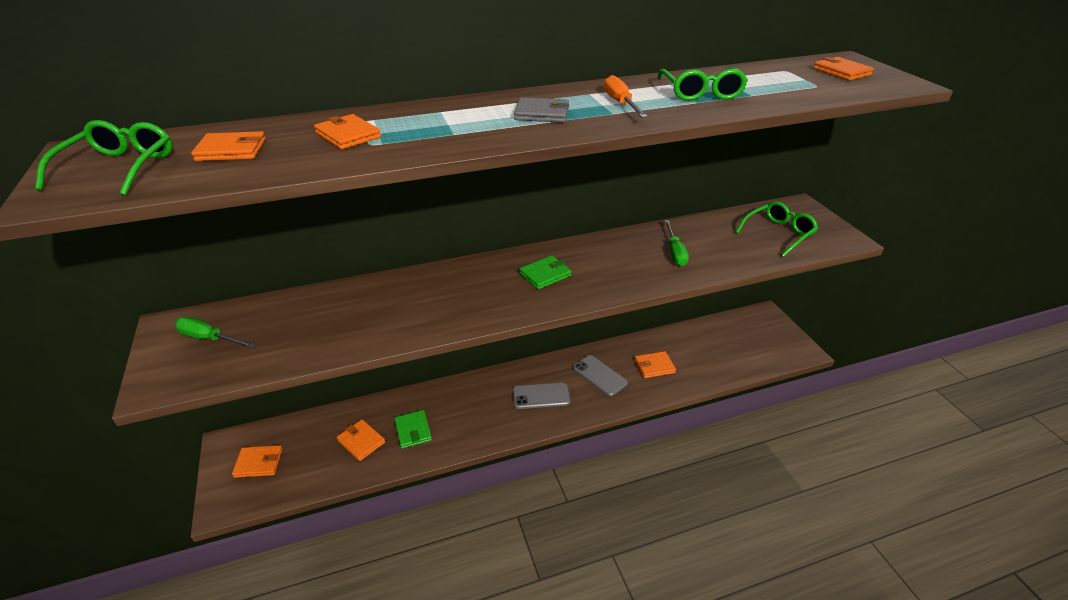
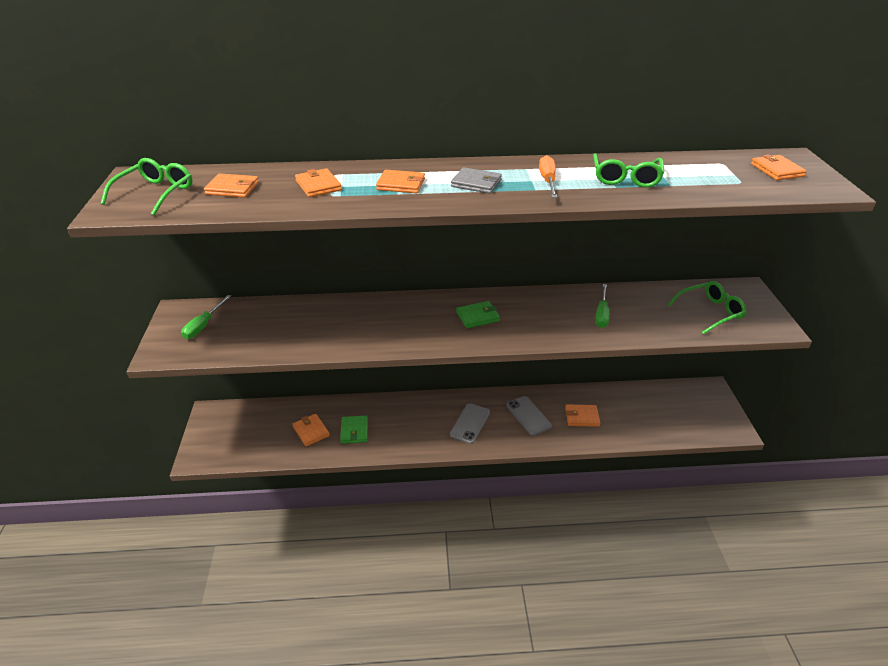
camera: 15 degrees right, 0 degrees up
green screwdriver [175,317,256,348] -> green screwdriver turned 105 degrees counterclockwise [181,295,231,339]
orange wallet [232,445,282,478] -> orange wallet moved to [376,170,425,193]
grey phone [513,383,570,409] -> grey phone turned 75 degrees counterclockwise [450,403,490,444]

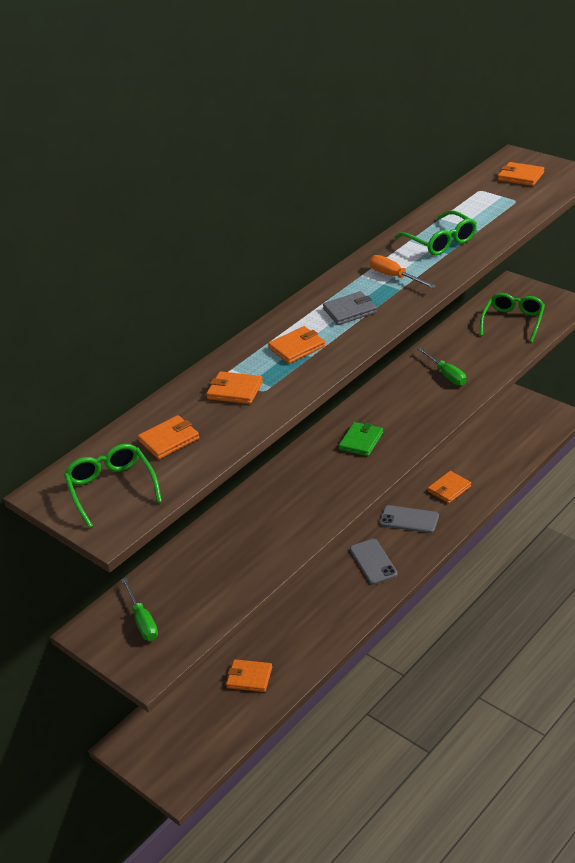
camera: 40 degrees left, 0 degrees up
green wallet [340,416,368,444] -> none

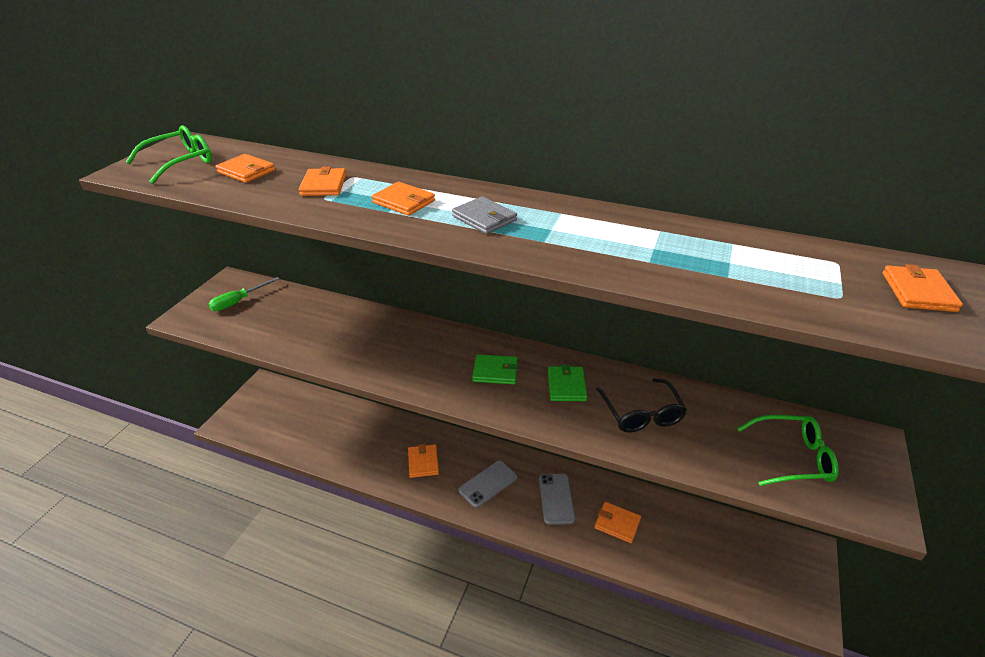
camera: 65 degrees right, 0 degrees up
orange wallet [226,659,272,692] -> orange wallet moved to [408,444,439,478]
orange screwdriver [369,255,436,288] -> none
green glasses [395,211,477,255] -> none
green screwdriver [417,347,467,385] -> black glasses [596,378,687,433]
none -> green wallet [548,365,587,401]

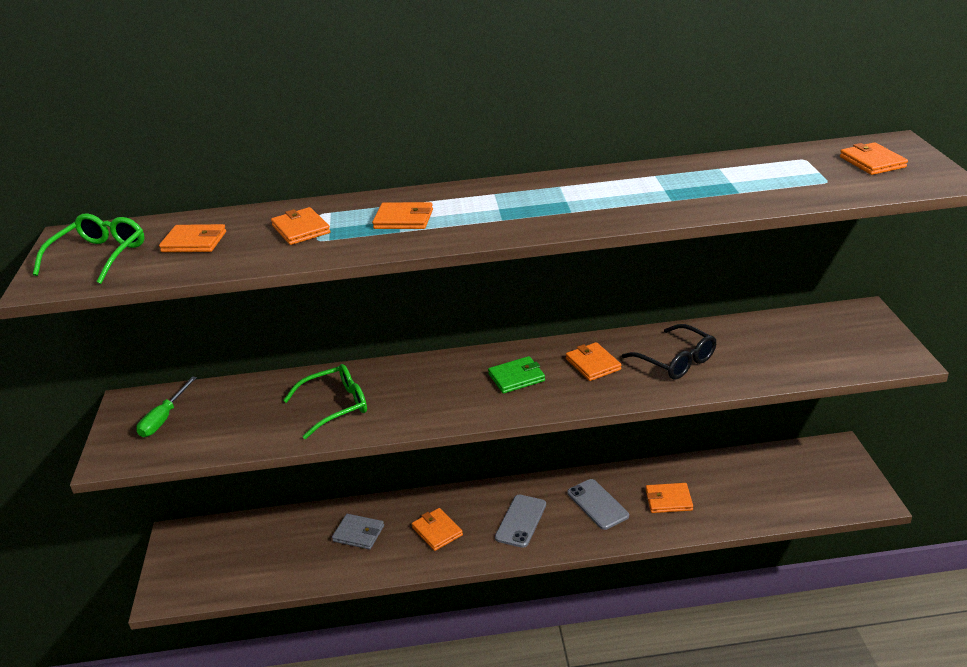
camera: 25 degrees left, 5 degrees down
grey wallet [452,196,517,234] -> grey wallet moved to [332,514,384,550]
green wallet [548,365,587,401] -> orange wallet [566,342,621,381]
green glasses [737,415,839,486] -> green glasses moved to [283,364,367,439]

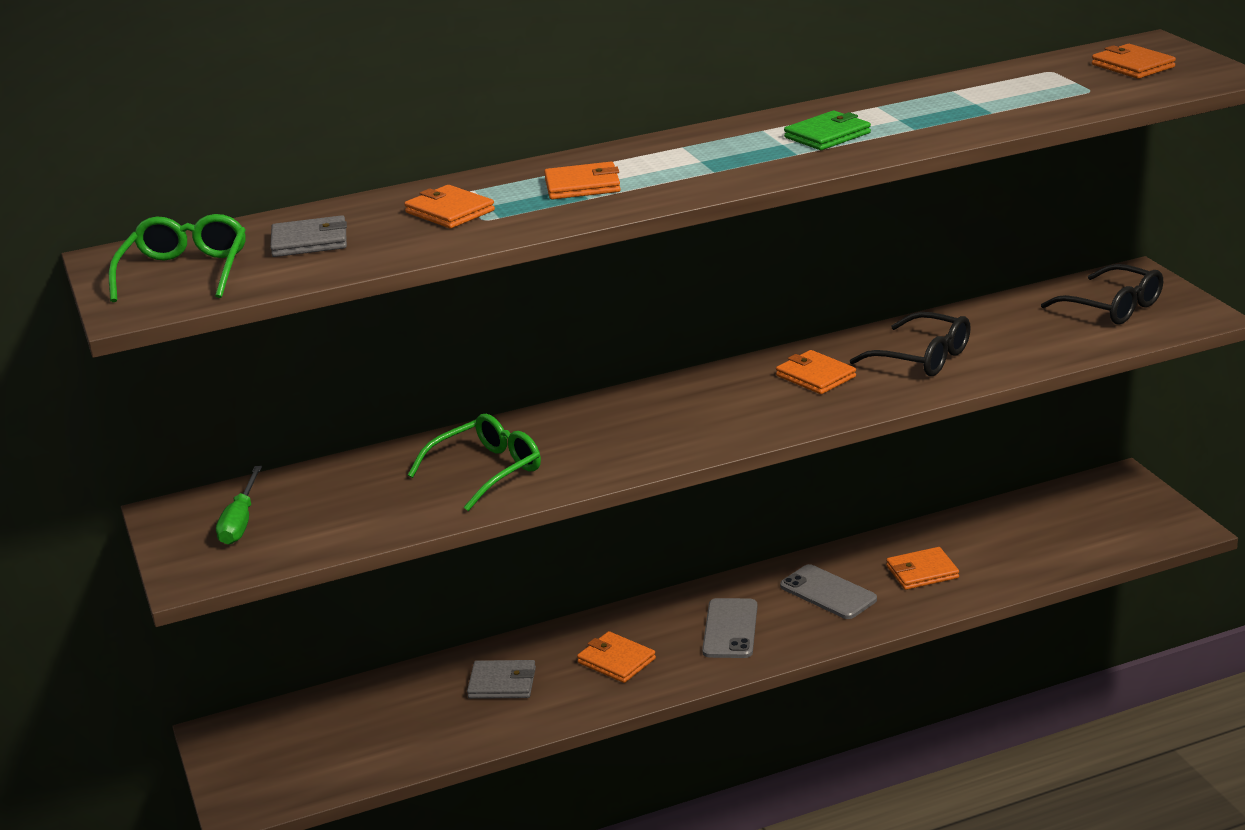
camera: 15 degrees left, 5 degrees down
orange wallet [159,224,226,252] -> grey wallet [270,215,347,257]
green wallet [488,356,545,394] -> green wallet moved to [784,111,871,150]
none -> black glasses [1041,264,1163,324]

